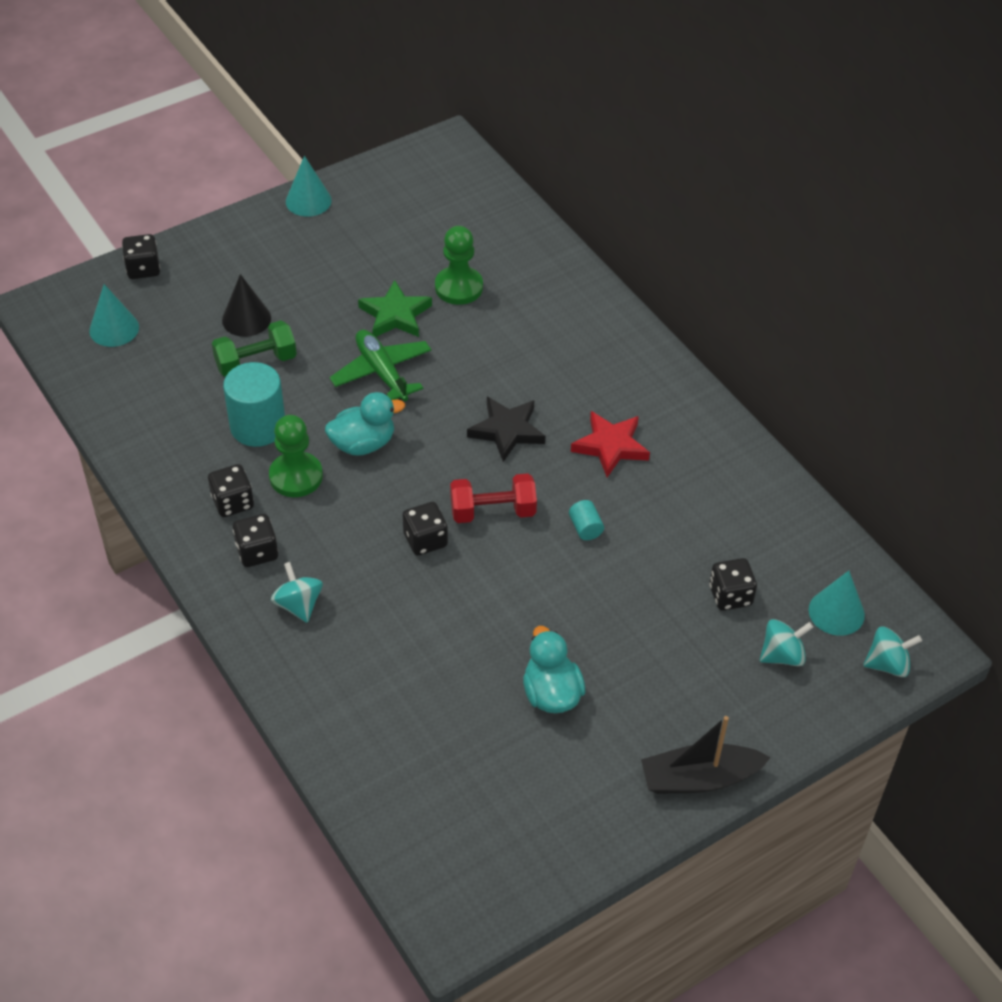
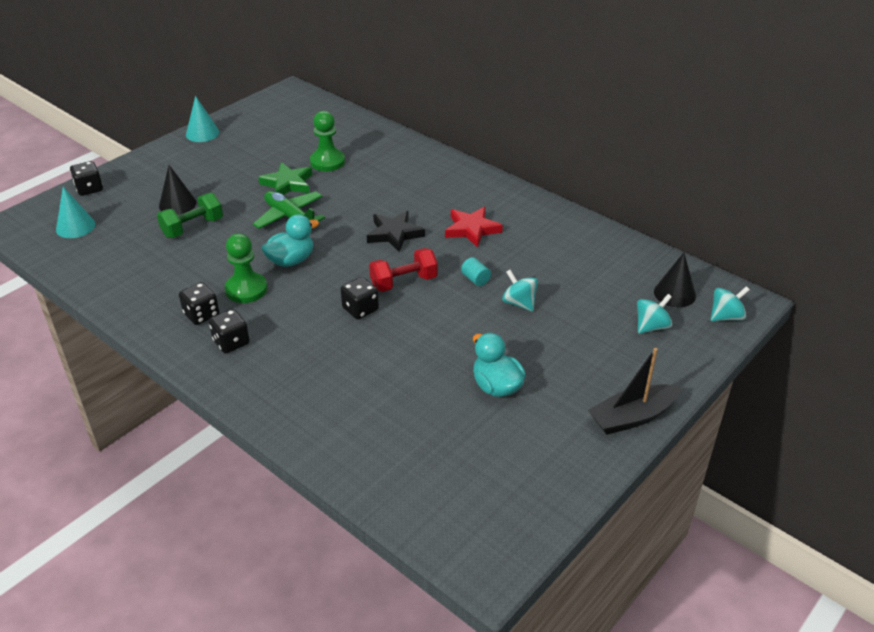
camera: 15 degrees left, 10 degrees down
turquoise cylinder [223,362,285,447] -> none
turquoise spinning top [271,562,323,623] -> turquoise spinning top moved to [502,270,538,312]
black dice [709,558,757,611] -> none
turquoise cone [809,571,865,636] -> black cone [654,253,696,307]

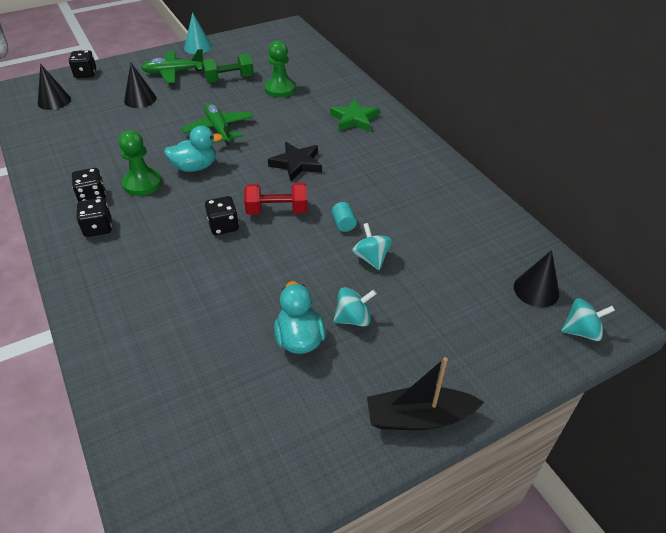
camera: 20 degrees right, 5 degrees up
turquoise cone [56,187,96,238] -> black cone [38,64,71,110]
green dumbbell [157,193,223,238] -> green dumbbell moved to [202,53,254,83]
green star [258,162,312,195] -> green star moved to [330,99,379,132]
red star [445,207,503,248] -> none
turquoise spinning top [637,294,672,334] -> turquoise spinning top moved to [333,287,377,327]
none -> green plane [141,49,203,83]

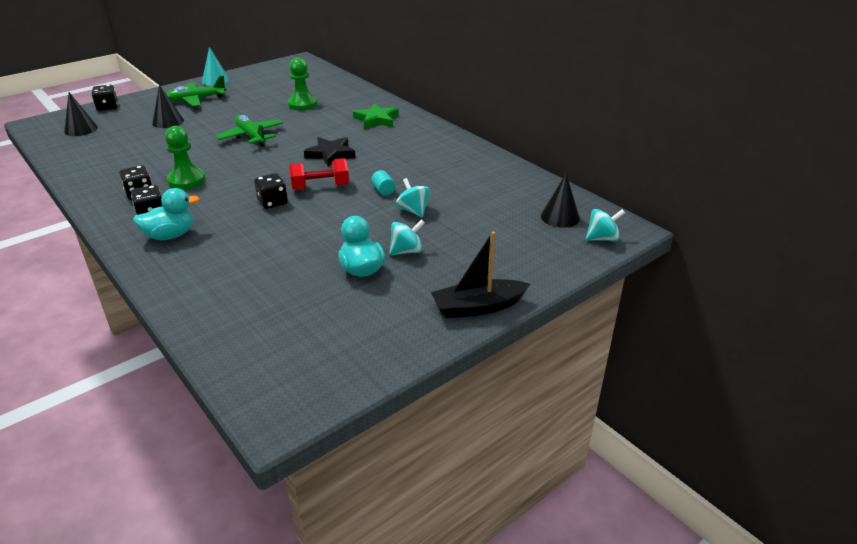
camera: 10 degrees left, 10 degrees down
turquoise duck [164,126,223,172] -> turquoise duck moved to [133,188,200,240]
green dumbbell [202,53,254,83] -> none

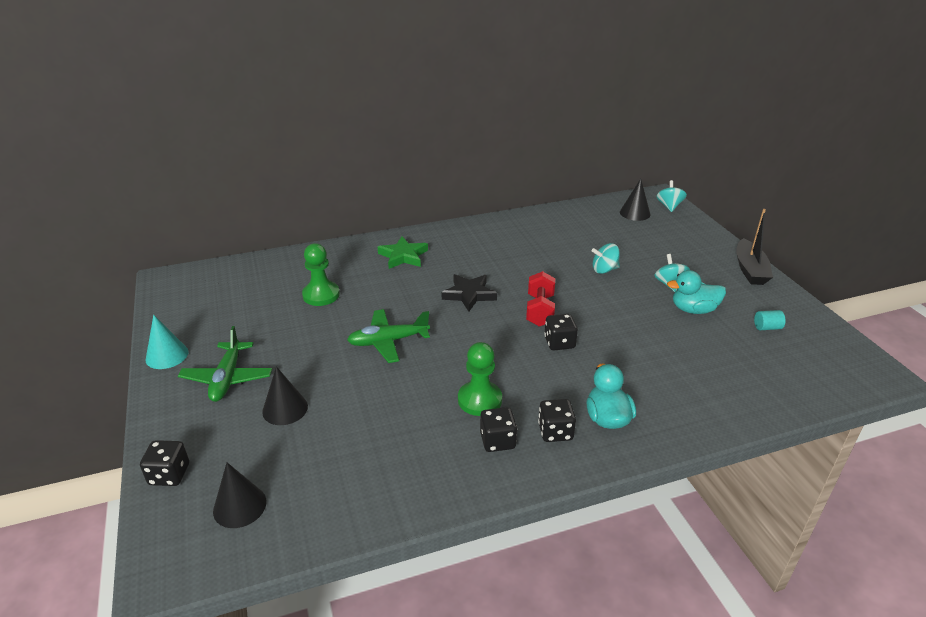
camera: 70 degrees left, 0 degrees up
turquoise cylinder [371,170,396,196] -> turquoise cylinder moved to [754,310,785,330]

